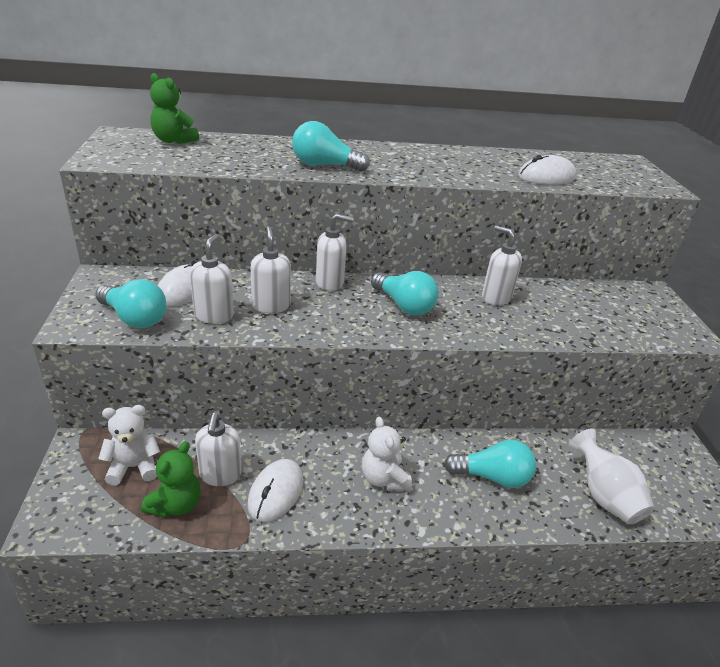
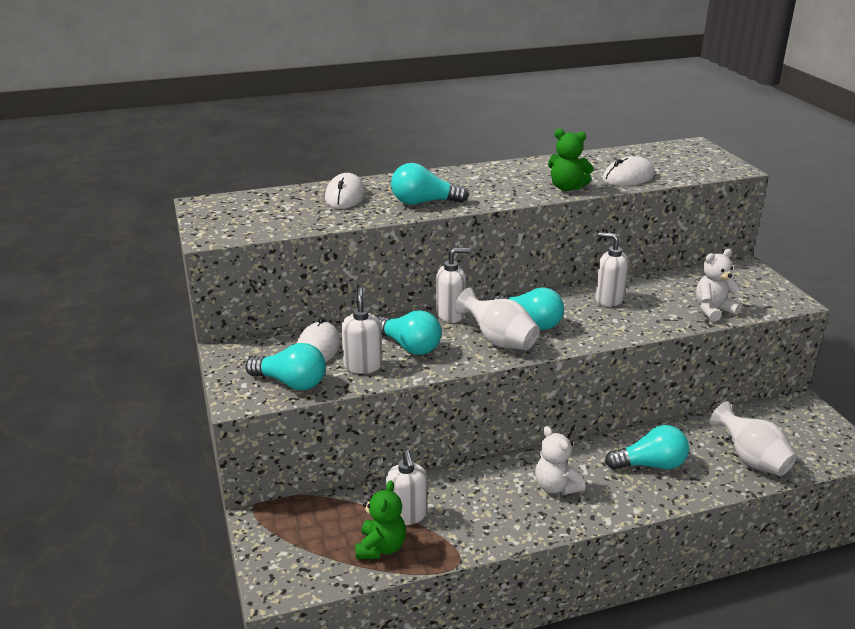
camera: 10 degrees left, 5 degrees down
white teddy bear [98,405,160,485] -> white teddy bear moved to [696,249,742,322]
green teddy bear [150,73,199,144] -> green teddy bear moved to [548,129,593,191]
white mouse [247,459,303,522] -> white mouse moved to [325,173,366,209]
white soap dispenser [251,226,291,313] -> turquoise light bulb [378,310,441,355]
none -> white vase [455,287,539,350]

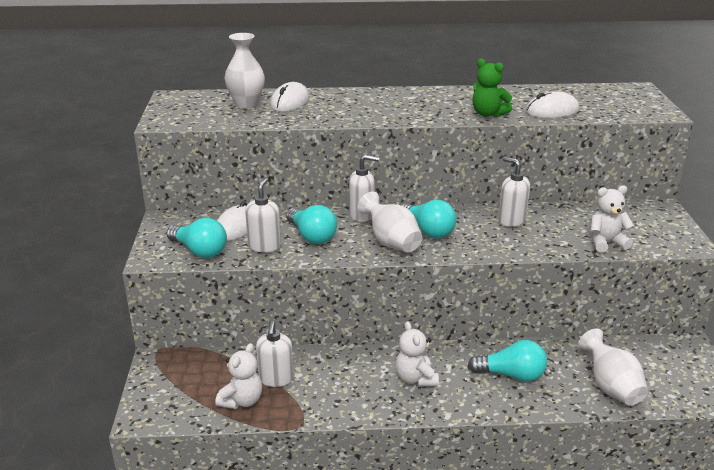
camera: 15 degrees right, 0 degrees up
green teddy bear [356,480,406,559] -> white teddy bear [215,343,262,409]
turquoise light bulb [391,163,469,205] -> none
none -> white vase [225,33,265,108]

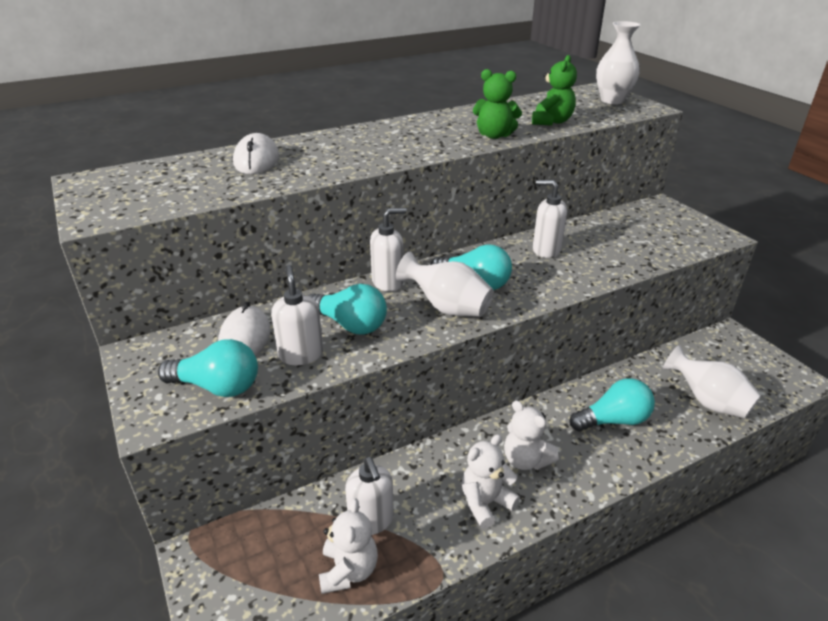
camera: 25 degrees left, 5 degrees up
white vase [225,33,265,108] -> white vase moved to [596,21,640,104]
white mouse [526,91,579,118] -> green teddy bear [532,55,577,126]
white teddy bear [590,185,634,253] -> white teddy bear moved to [462,434,520,529]

